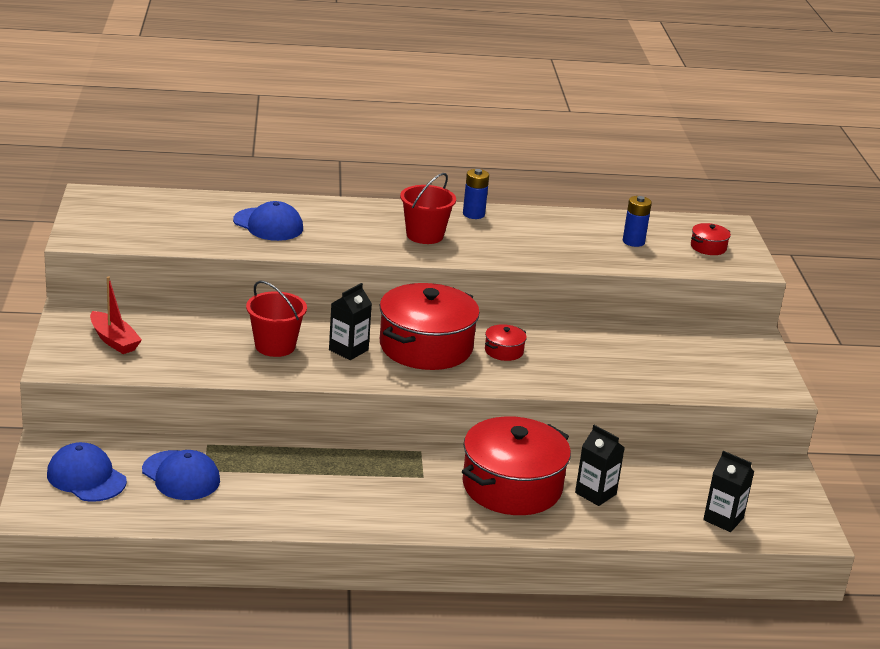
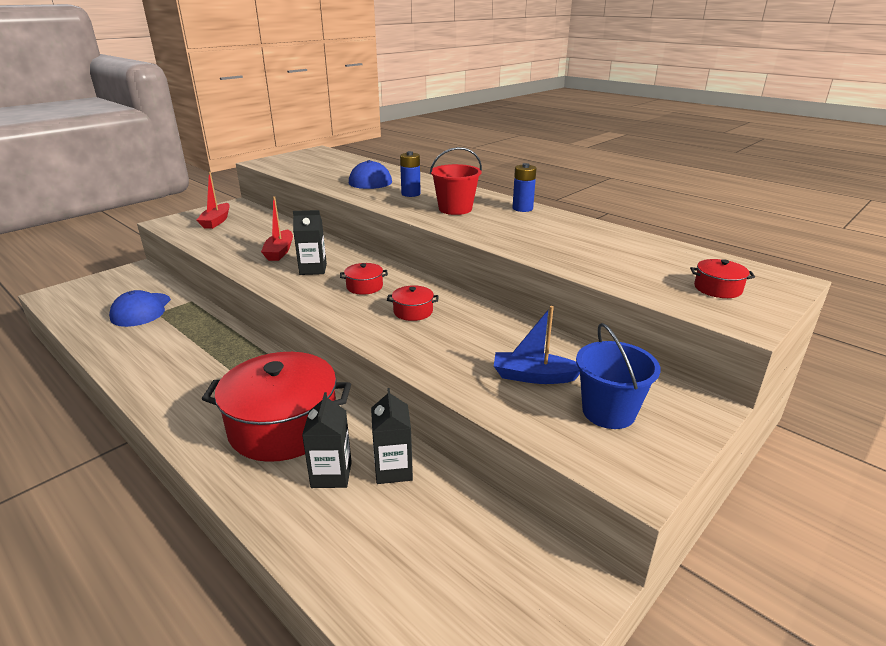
camera: 50 degrees right, 0 degrees up
blue cap [47,442,127,502] -> none
red bucket [246,281,307,357] -> red boat [261,196,293,261]
red pot [380,283,480,370] -> red pot [340,263,388,295], size x0.42
blue battery [623,196,652,247] -> blue battery moved to [400,151,421,197]
black carton [703,451,754,532] -> black carton moved to [371,388,413,484]
none -> blue boat [494,306,580,384]
none -> blue bucket [576,323,660,429]

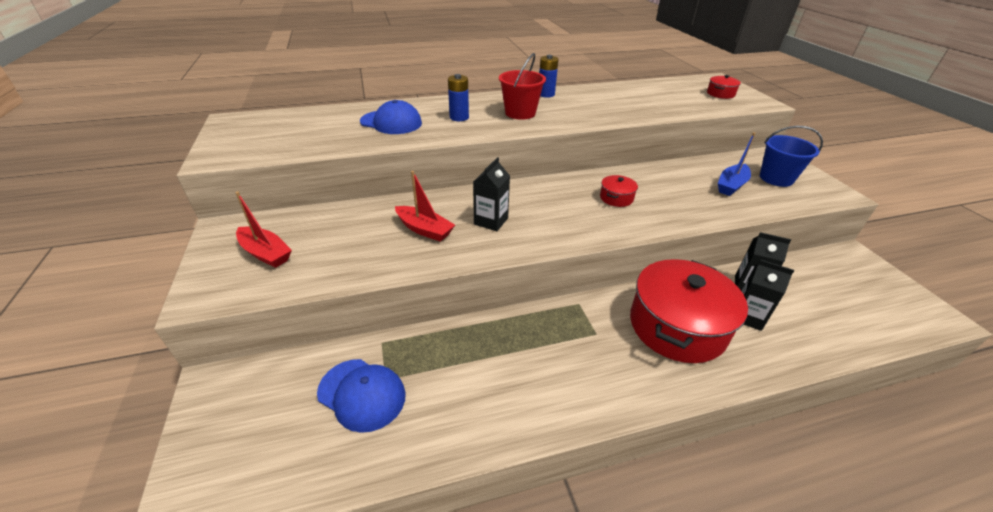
camera: 60 degrees left, 10 degrees up
red pot [340,263,388,295] -> none

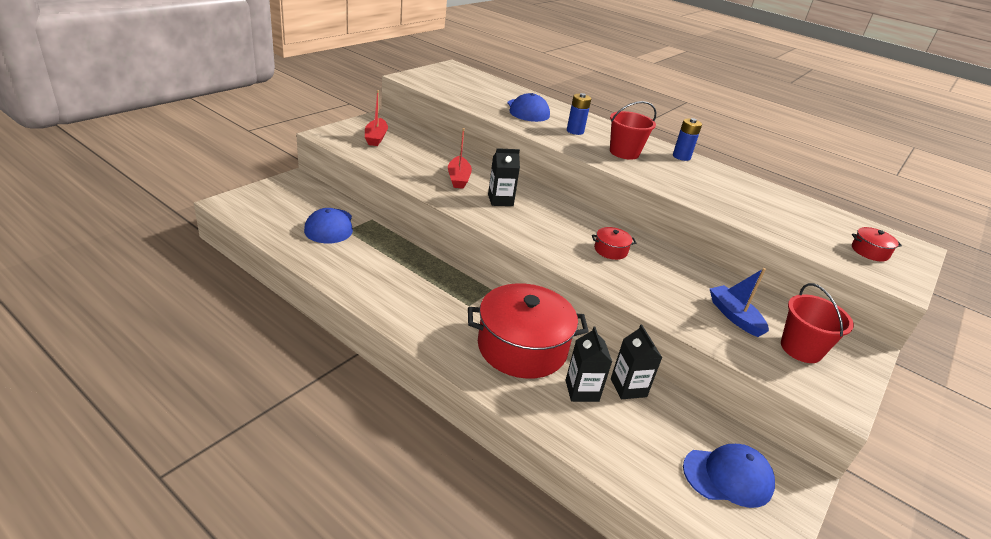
camera: 50 degrees right, 5 degrees down
blue boat [718,132,756,196] -> blue boat turned 60 degrees clockwise [710,268,769,337]
blue bucket [760,126,823,187] -> red bucket [781,283,854,363]
none -> blue cap [683,444,775,508]

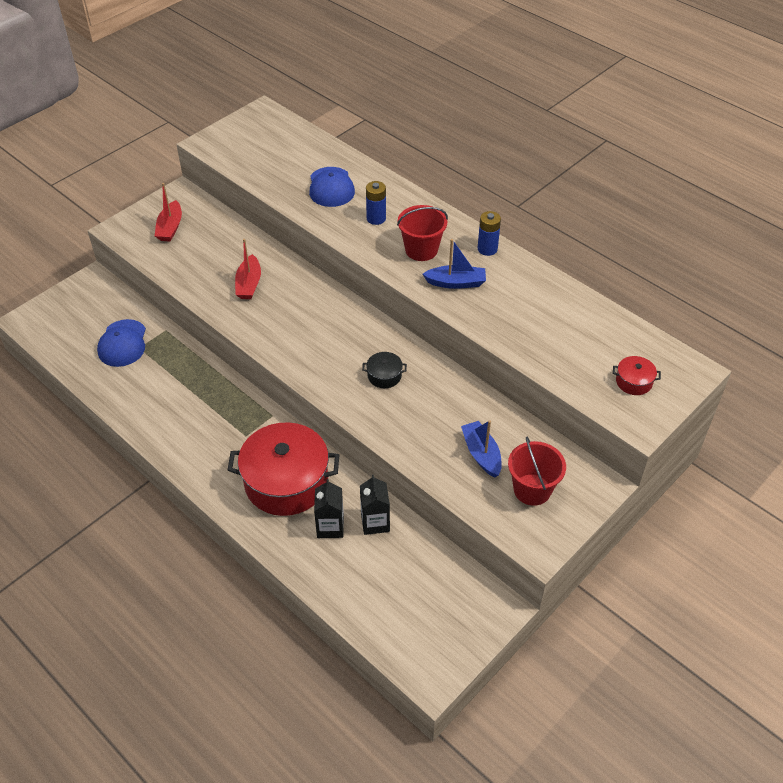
camera: 10 degrees right, 15 degrees up
black carton [488,148,520,206] -> none
red pot [592,227,636,260] -> black pot [362,352,407,388]
blue cap [683,444,775,508] -> none
none -> blue boat [423,239,486,289]

